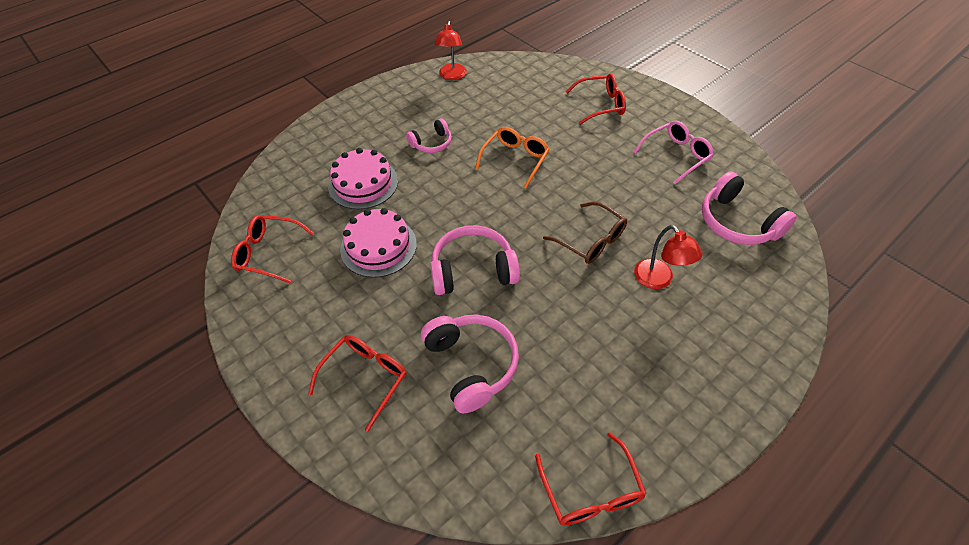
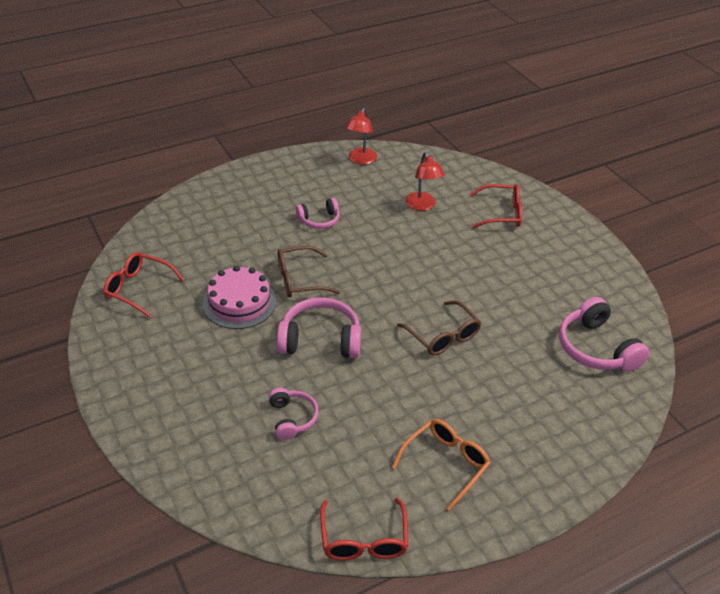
camera: 10 degrees right, 10 degrees down
red glasses [308,335,407,432] -> none
pink cake [328,148,398,209] -> none
pink headphones [421,315,519,413] -> pink headphones [269,388,319,440], size x0.59
orange glasses [475,127,550,189] -> orange glasses moved to [392,419,491,511]
pink glasses [634,121,714,184] -> none
red lamp [634,225,703,289] -> red lamp moved to [405,152,445,211]
none -> brown glasses [277,246,340,297]

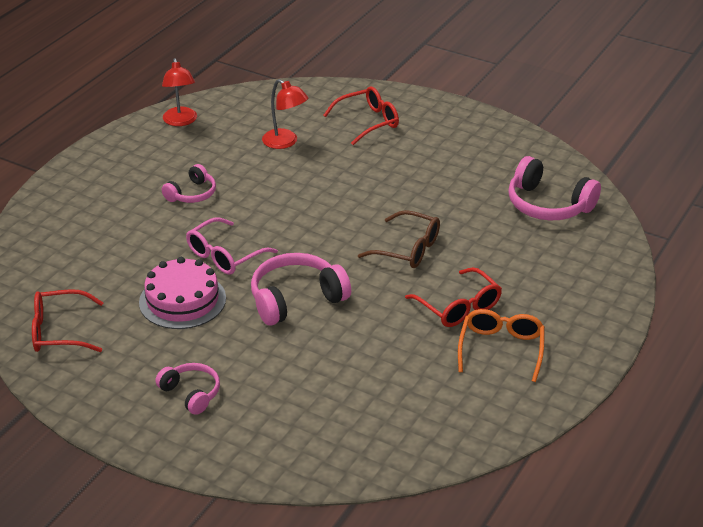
camera: 30 degrees left, 5 degrees down
pink headphones [269,388,319,440] -> pink headphones moved to [155,363,220,415]
brown glasses [277,246,340,297] -> pink glasses [186,217,278,275]
red glasses [320,498,408,561] -> red glasses moved to [405,267,502,327]

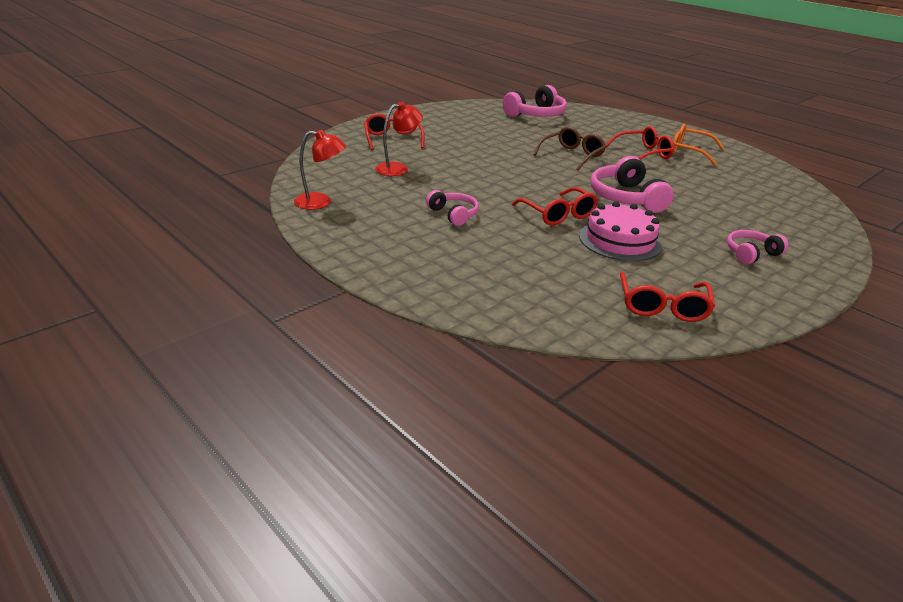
camera: 75 degrees left, 5 degrees down
pink glasses [186,217,278,275] -> red glasses [512,187,598,226]

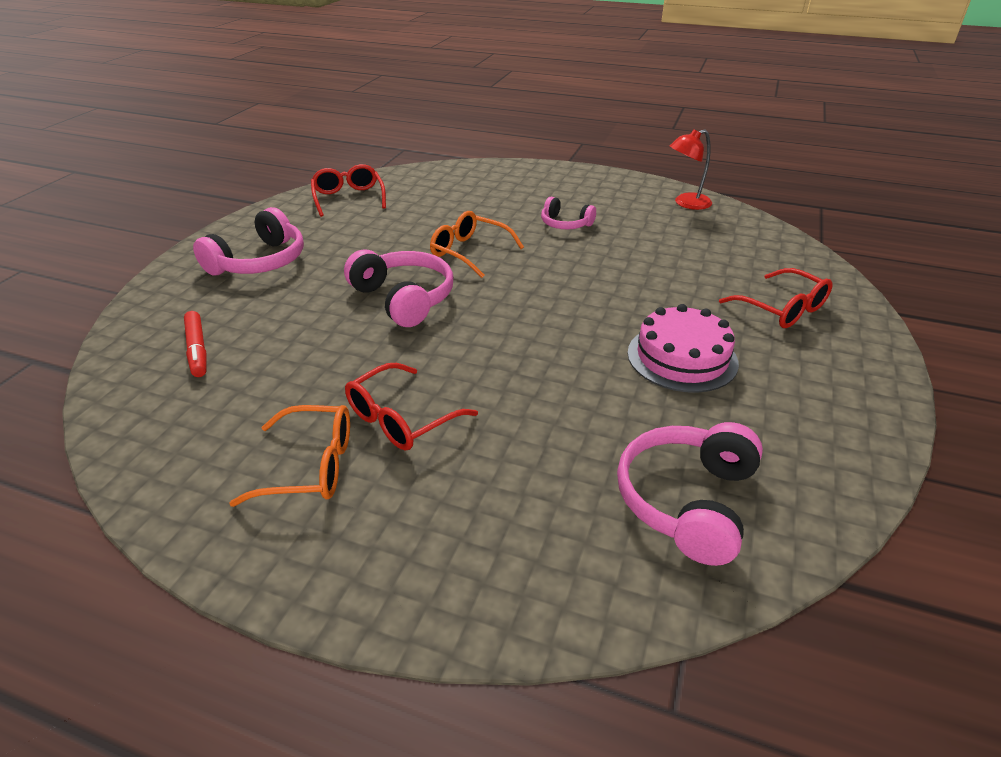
camera: 155 degrees right, 5 degrees up
red lamp [375,102,423,176] -> none
red glasses [512,187,598,226] -> orange glasses [430,211,524,278]
brown glasses [533,127,606,170] -> none
pink cake [579,201,663,261] -> pink cake moved to [627,304,739,393]
pink headphones [727,230,788,265] -> pink headphones [193,207,304,276], size x1.68
none -> red marker [184,311,206,377]

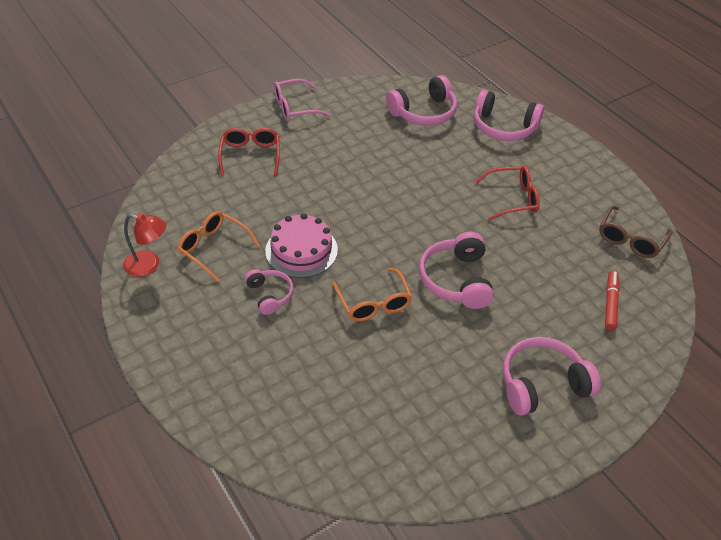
camera: 145 degrees left, 10 degrees up
orange glasses [229,405,350,507] -> orange glasses moved to [178,211,260,282]
red glasses [311,164,386,217] -> none
pink cake [627,304,739,393] -> pink cake moved to [265,213,338,278]
none -> pink glasses [274,79,331,121]
none -> pink headphones [474,90,544,141]
none -> brown glasses [599,206,673,258]

